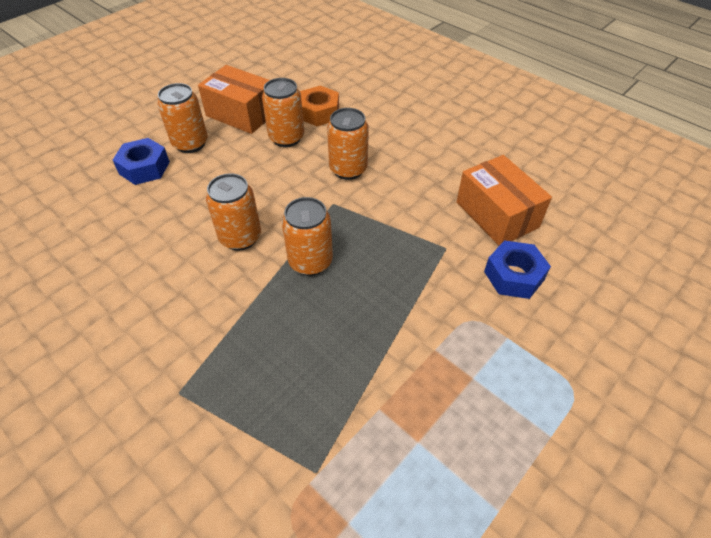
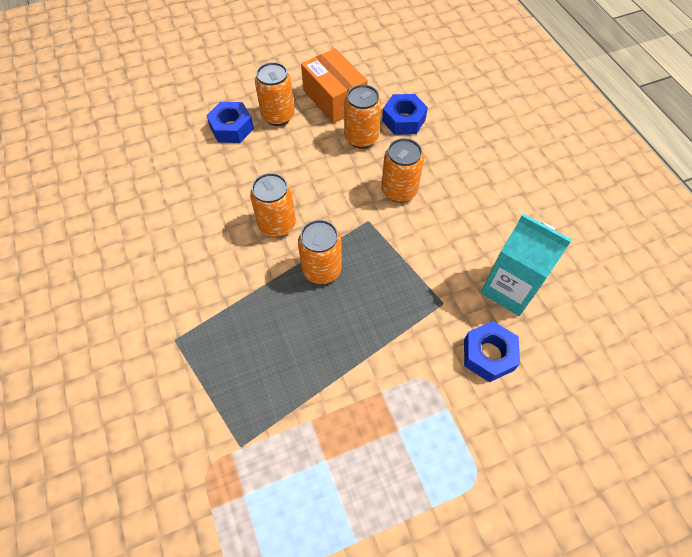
camera: 25 degrees right, 10 degrees up
orange nut [300,86,339,126] -> blue nut [382,94,428,135]
orange box [457,155,552,246] -> turquoise carton [481,214,572,316]

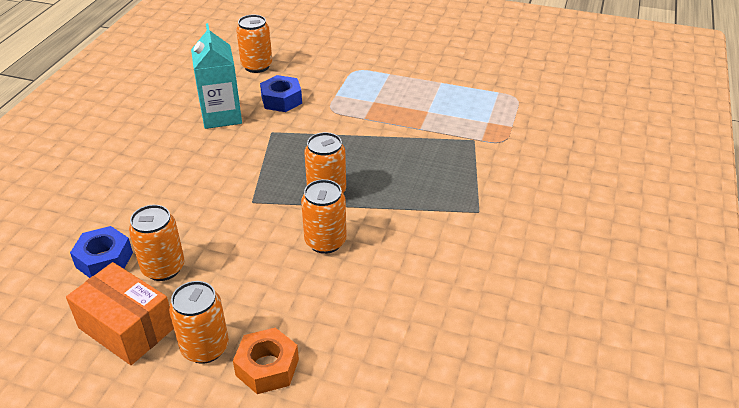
camera: 140 degrees left, 20 degrees down
blue nut [206,102,254,143] -> orange nut [233,328,299,394]
orange box [301,48,368,123] -> orange box turned 60 degrees counterclockwise [66,262,174,365]
orange can [381,138,424,203] -> orange can moved to [236,15,272,73]

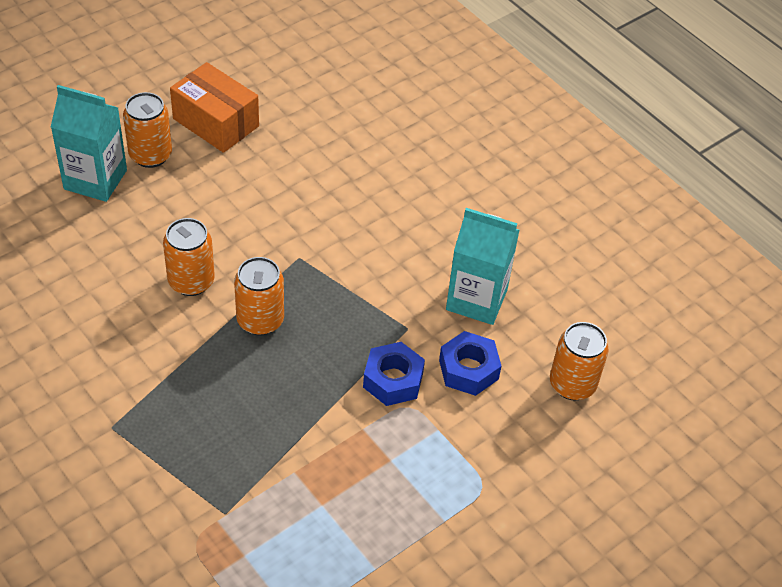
camera: 120 degrees right, 10 degrees up
orange box [66,262,174,365] -> orange box turned 60 degrees clockwise [170,62,259,153]
blue nut [70,226,133,278] -> blue nut moved to [363,342,425,406]
orange can [129,205,184,281] -> none
orange nut [233,328,299,394] -> turquoise carton [51,85,127,202]

